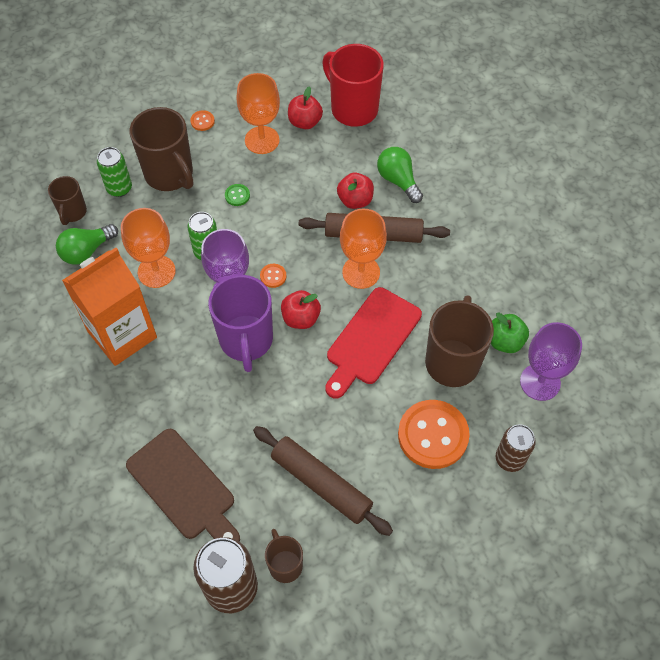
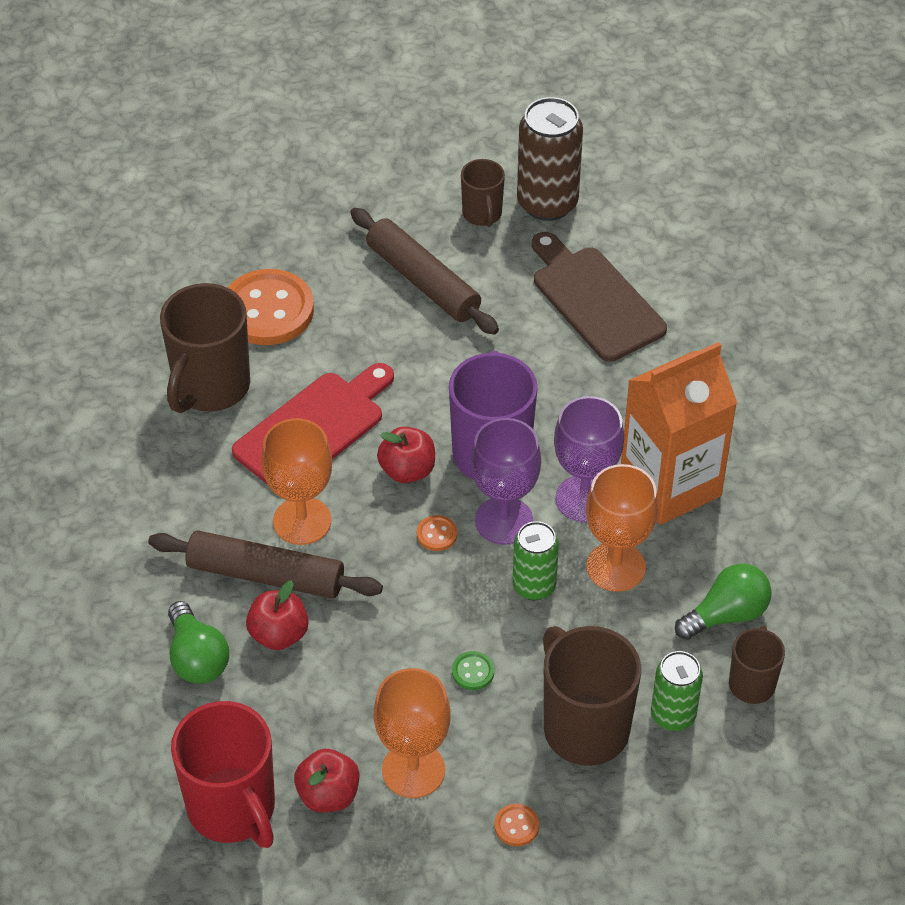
camera: 170 degrees left, 10 degrees down
green apple [491,312,529,353] -> none
brown can [496,424,536,472] -> none
purple goblet [520,322,582,401] -> purple goblet moved to [554,396,624,523]

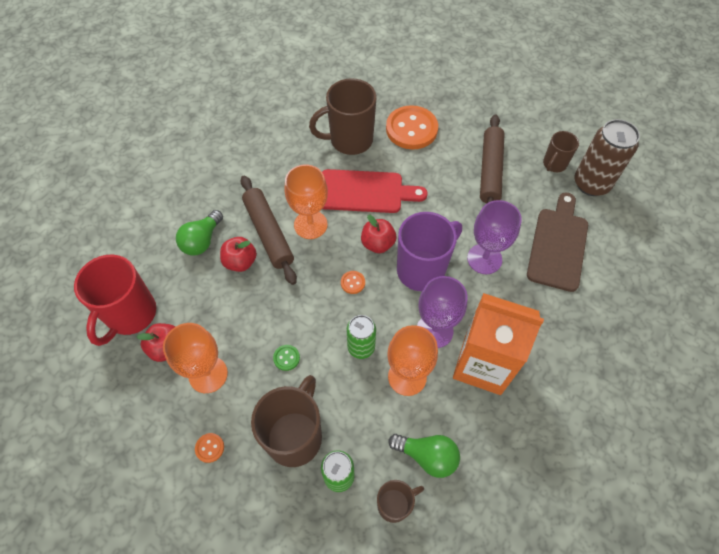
camera: 50 degrees right, 10 degrees up
purple goblet [470,418,541,545] -> purple goblet moved to [467,200,522,274]

